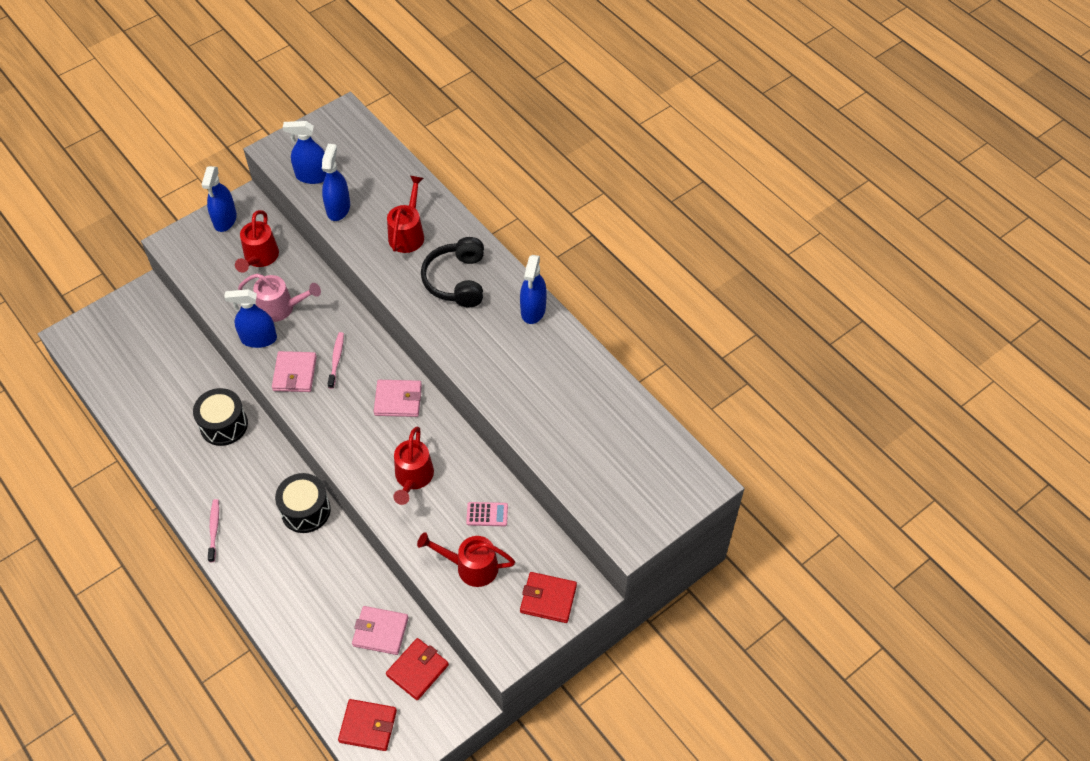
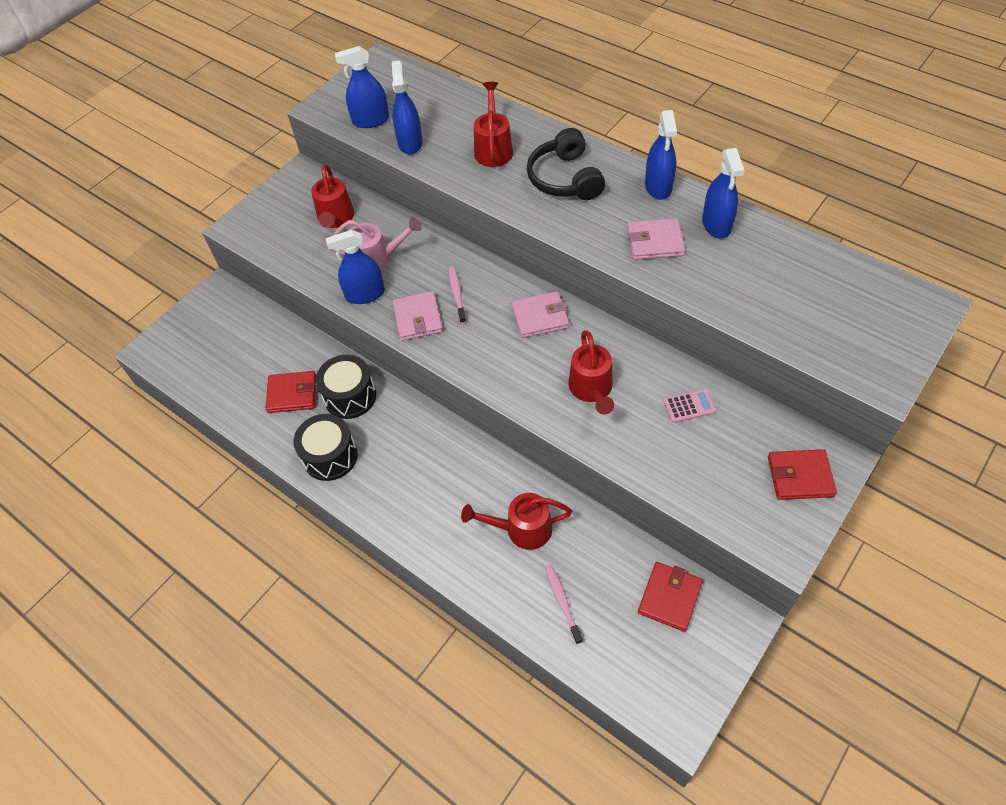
camera: 10 degrees left, 0 degrees up
blue spray bottle [201,166,237,232] -> blue spray bottle moved to [702,148,744,238]
pink toothbrush [208,499,219,562] -> pink toothbrush moved to [545,564,583,644]
black drum [275,473,331,533] -> black drum moved to [294,414,358,481]
red wallet [338,699,397,751] -> red wallet moved to [265,371,316,413]
pink wallet [352,606,408,655] -> pink wallet moved to [627,218,685,260]
red watering can [417,532,515,587] -> red watering can moved to [461,493,572,550]

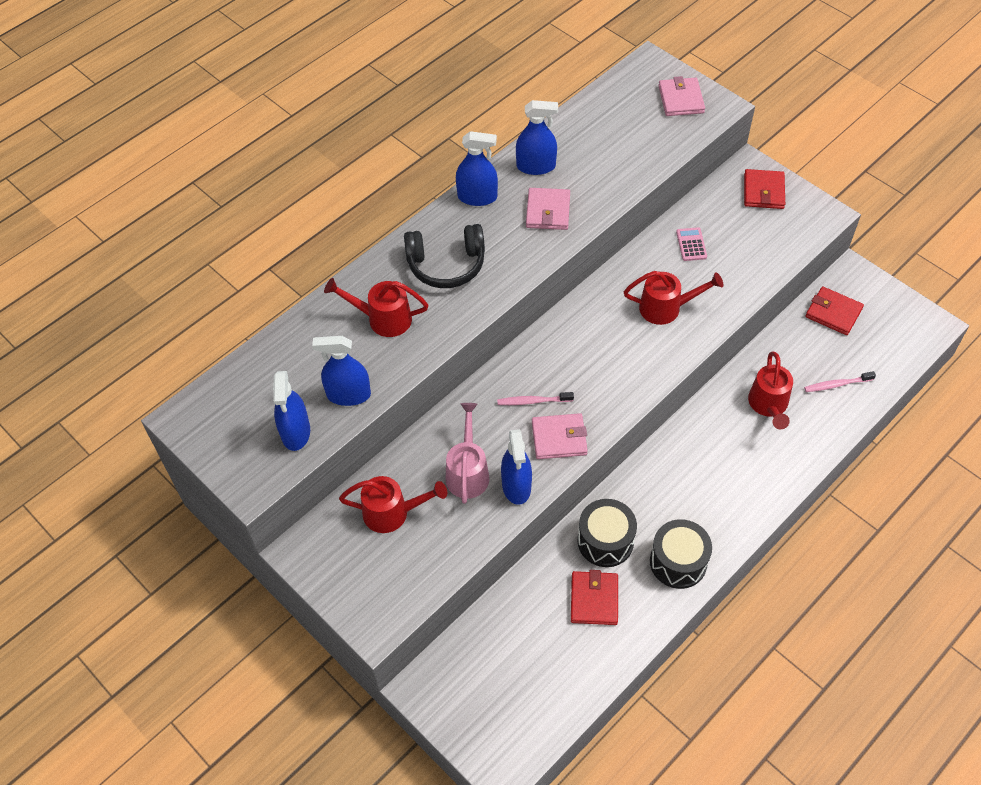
camera: 85 degrees left, 0 degrees up
pink wallet [511,291,569,338] -> pink wallet moved to [659,76,705,116]

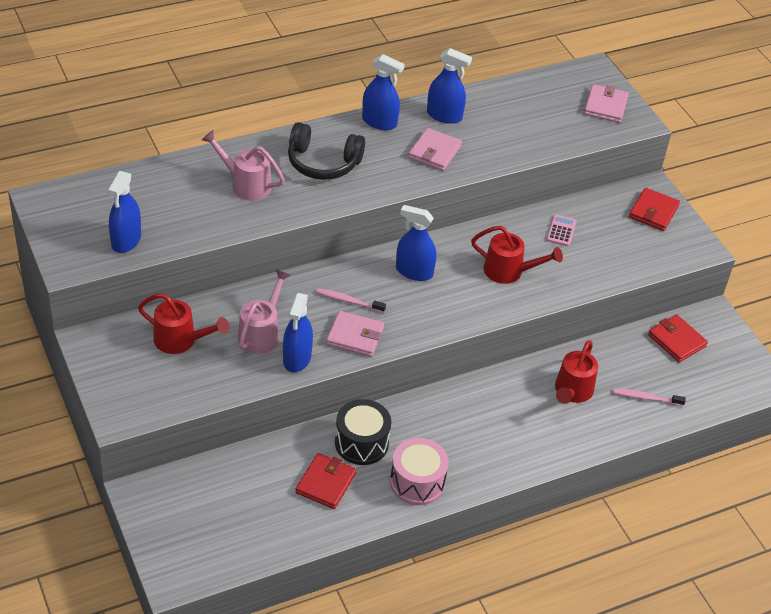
camera: 15 degrees right, 10 degrees down
blue spray bottle [312,336,371,406] -> blue spray bottle moved to [396,205,437,281]
red watering can [324,278,428,337] -> pink watering can [202,130,285,200]
black drum [650,519,712,589] -> pink drum [390,438,449,505]

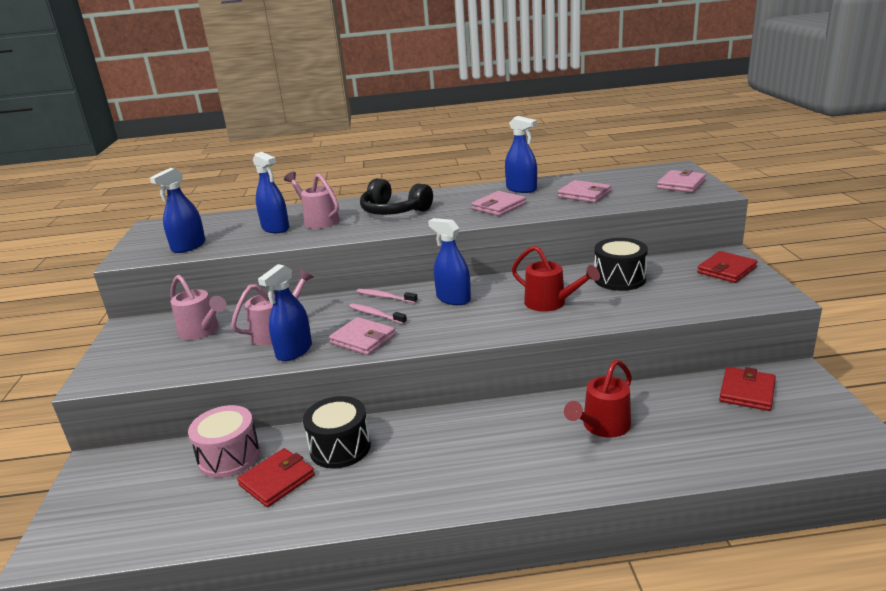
camera: 25 degrees right, 20 degrees down
red watering can [138,293,229,354] -> pink watering can [170,275,227,340]
blue spray bottle [362,54,405,130] -> blue spray bottle moved to [253,152,289,233]
pink drum [390,438,449,505] -> pink drum moved to [188,405,260,478]
pink calculator [546,214,577,246] -> black drum [594,238,648,291]
pink toothbrush [613,388,686,406] -> pink toothbrush moved to [357,289,418,303]
red wallet [648,314,708,362] -> red wallet turned 45 degrees clockwise [719,367,776,411]
none -> pink wallet [558,180,611,203]

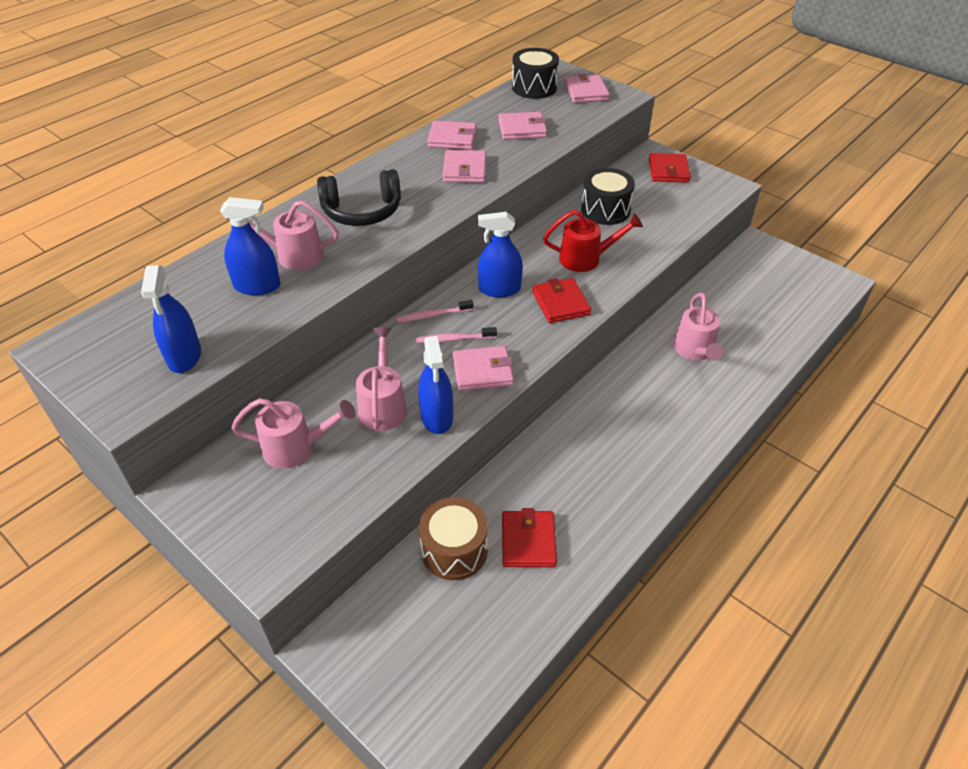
camera: 45 degrees left, 20 degrees up
pink drum [188,405,260,478] -> brown drum [419,497,488,580]
black drum [303,396,371,469] -> black drum moved to [512,48,559,99]
blue spray bottle [505,116,537,193] -> pink wallet [427,121,477,150]
red watering can [564,360,632,438] -> pink watering can [673,293,723,361]
red wallet [719,367,776,411] -> red wallet moved to [532,278,591,323]

